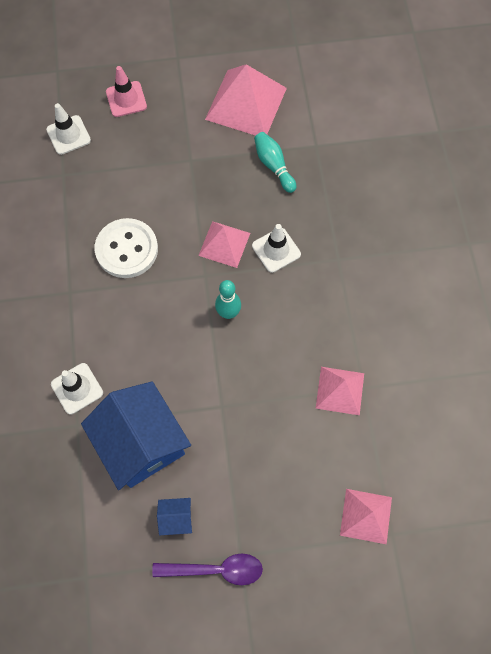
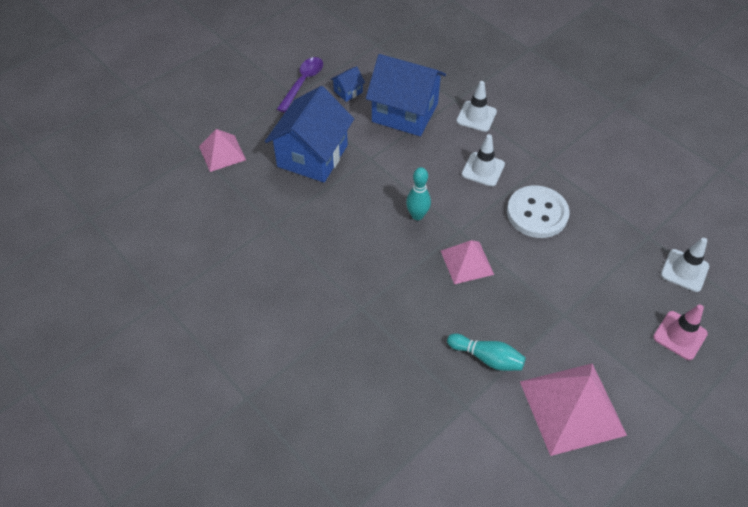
camera: 145 degrees right, 15 degrees down
purple spoon [152,553,263,585] -> purple spoon turned 150 degrees clockwise [277,57,323,113]
white traffic cone [252,224,301,273] -> white traffic cone moved to [462,134,505,187]
pink pyramid [316,367,364,415] -> none
none -> blue house [265,86,354,183]

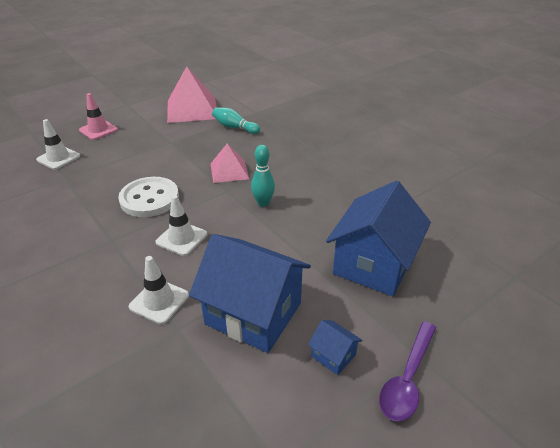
camera: 175 degrees left, 15 degrees down
pink pyramid [199,129,246,172] -> none
blue house [331,66,365,102] -> blue house turned 75 degrees clockwise [308,320,362,375]

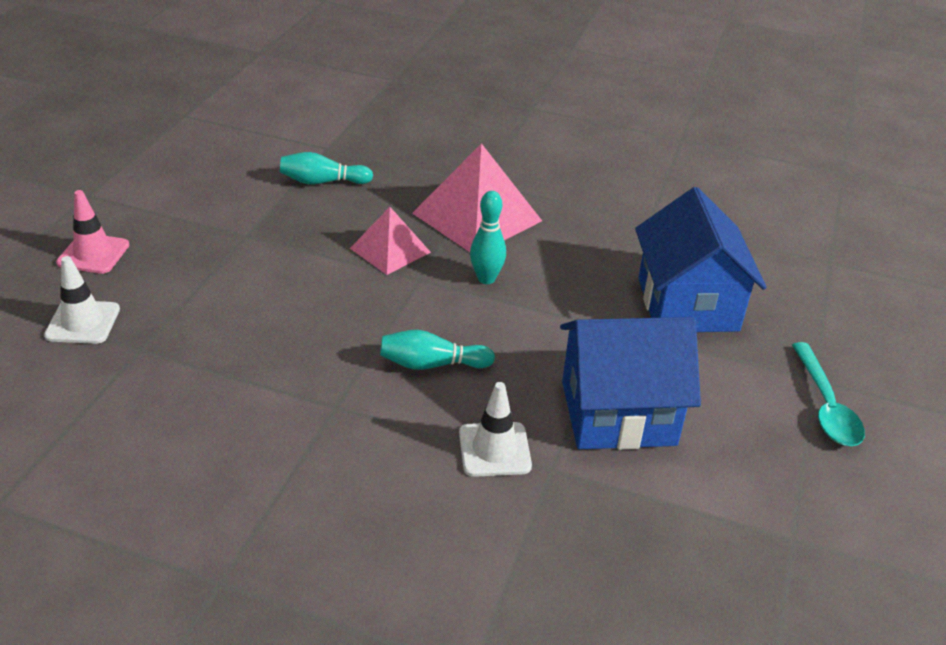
camera: 35 degrees left, 0 degrees up
white button [118,177,179,217] -> none
white traffic cone [155,195,207,256] -> turquoise bowling pin [380,330,495,370]
pink pyramid [167,66,217,123] -> pink pyramid moved to [412,143,542,252]
blue house [308,320,362,375] -> none
purple spoon [379,321,436,421] -> turquoise spoon [792,342,865,446]

